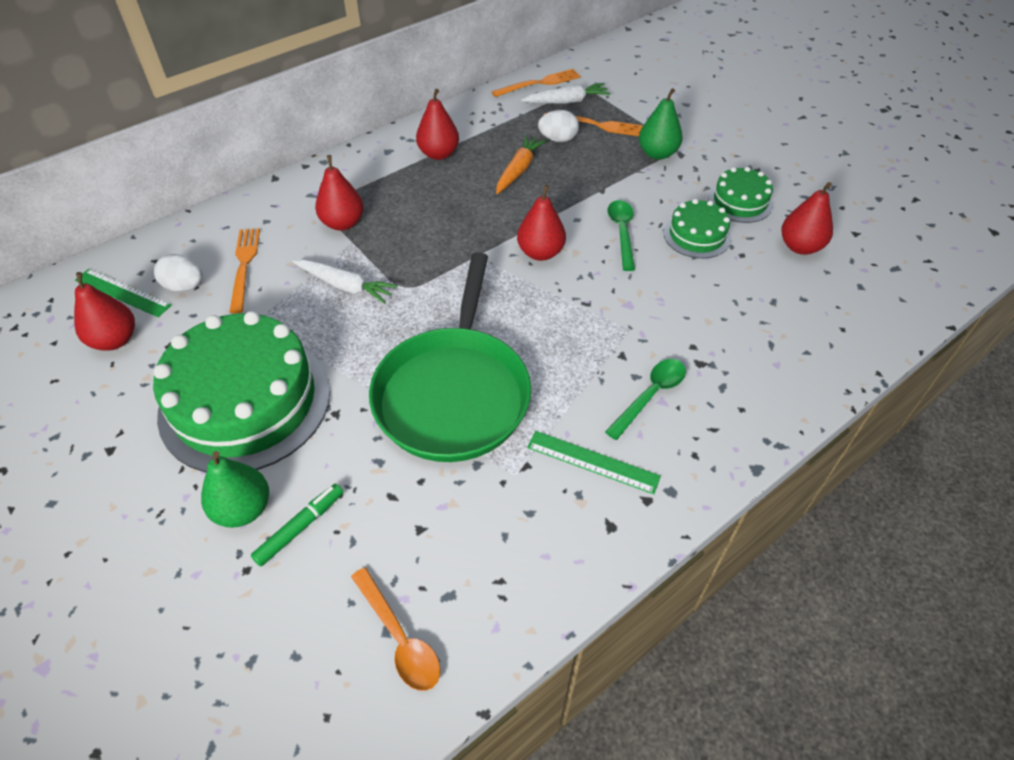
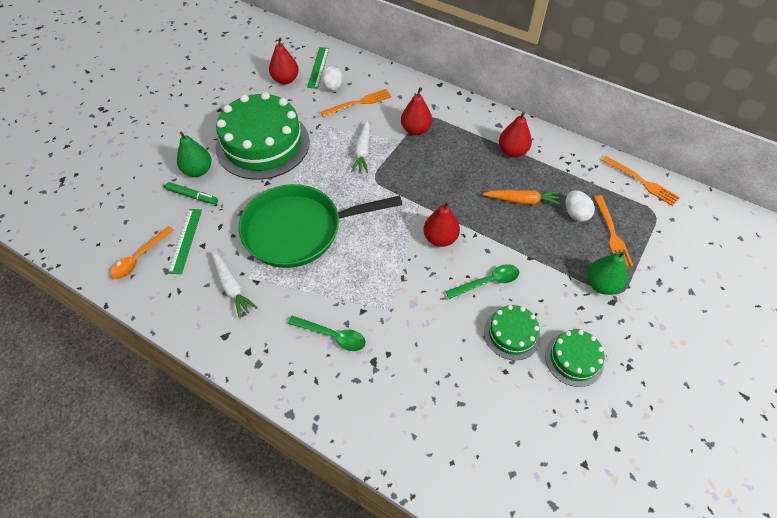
camera: 70 degrees right, 5 degrees up
white carrot [521,83,610,104] -> white carrot moved to [211,251,258,318]
green ruler [527,431,661,494] -> green ruler moved to [168,209,202,274]
red pear [781,182,833,255] -> none

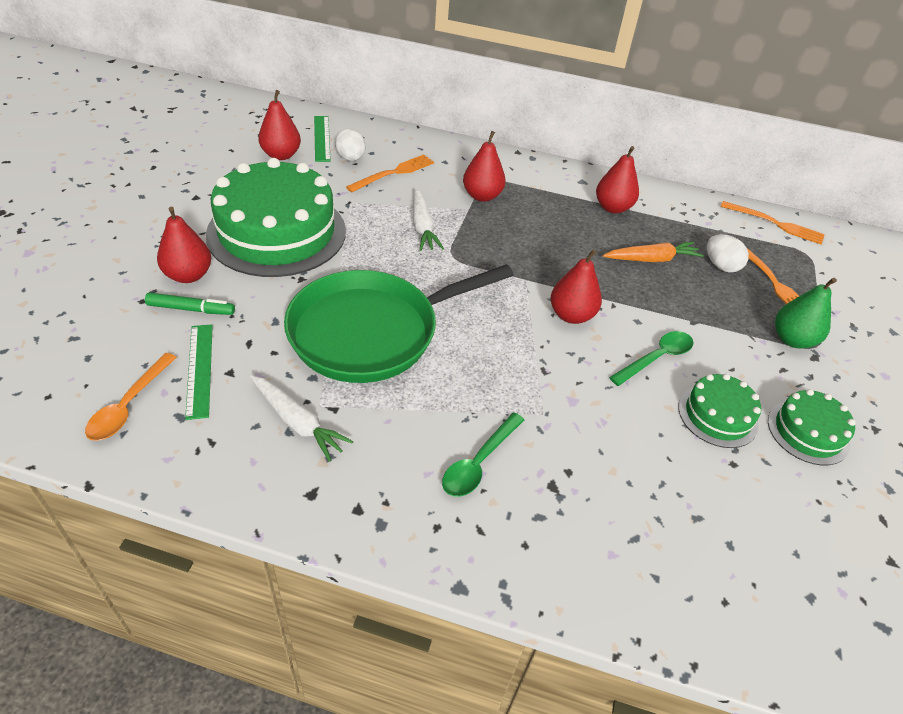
camera: 20 degrees left, 10 degrees down
green pear [177,132,211,177] -> red pear [157,207,211,283]
green spoon [288,316,366,351] -> green spoon turned 120 degrees clockwise [442,413,524,497]

